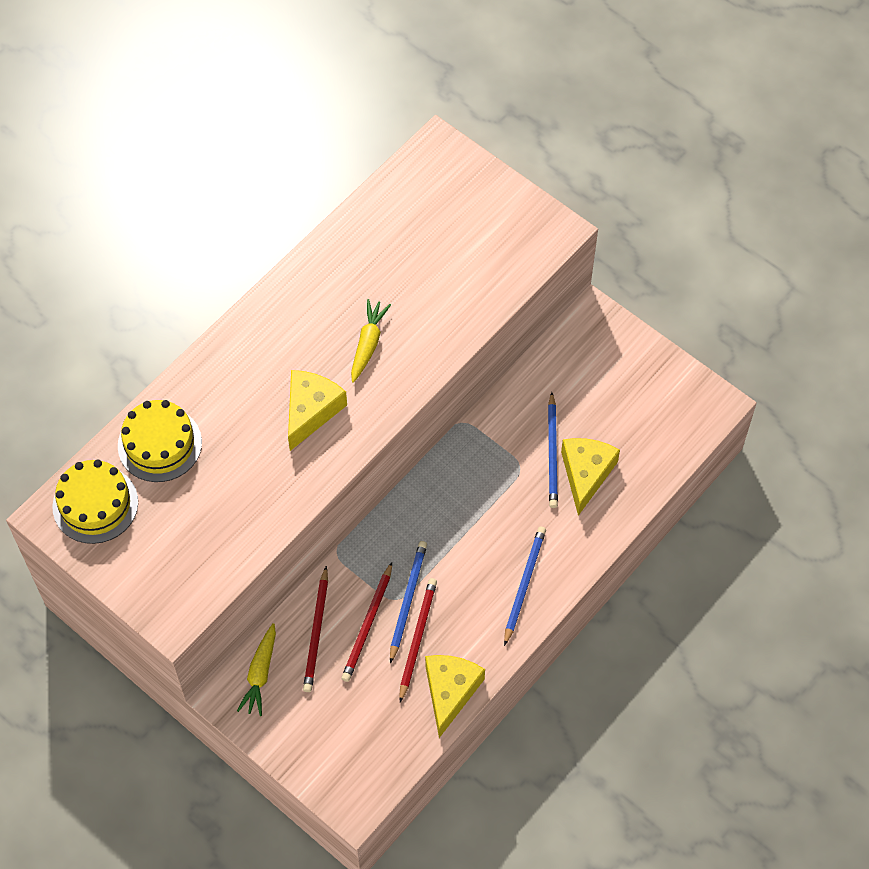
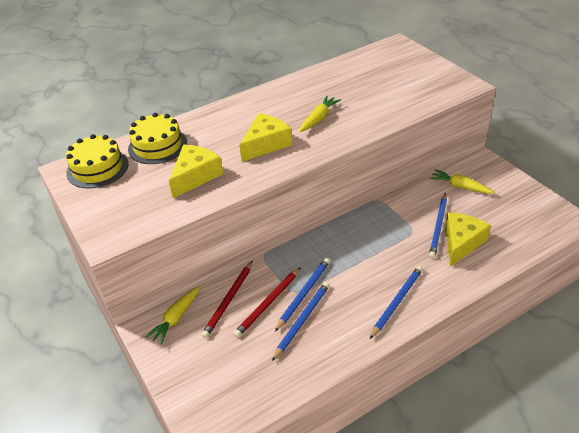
camera: 20 degrees right, 20 degrees down
red pencil [399,578,437,703] -> blue pencil [272,282,330,361]
yellow cheese [425,655,485,738] -> yellow cheese moved to [169,145,223,198]
none -> yellow carrot [430,169,495,194]

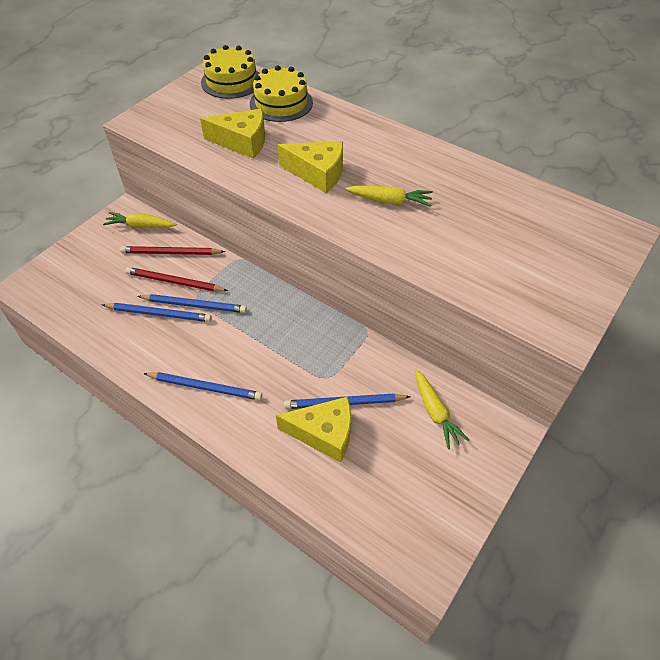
camera: 65 degrees right, 10 degrees up
yellow carrot [430,169,495,194] -> yellow carrot turned 150 degrees clockwise [415,370,470,449]

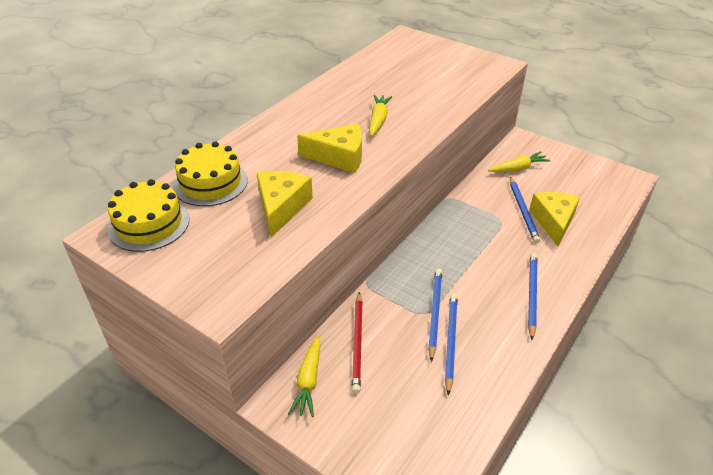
camera: 90 degrees left, 10 degrees down
red pencil [125,267,228,292] -> none
yellow cheese [278,141,343,193] -> yellow cheese turned 75 degrees clockwise [297,123,362,173]

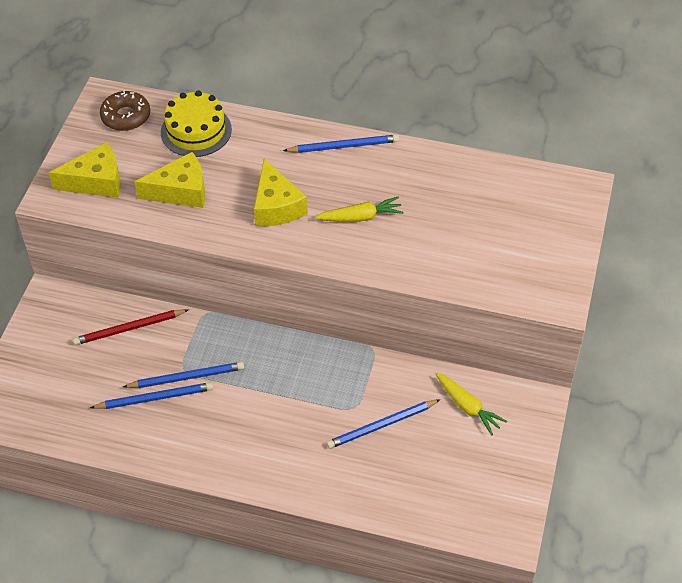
camera: 70 degrees right, 10 degrees up
yellow cake [108,179,190,252] -> brown donut [100,90,150,131]
yellow carrot [288,336,321,417] -> none
blue pencil [528,253,537,340] -> blue pencil moved to [283,134,399,153]
yellow cheese [529,192,580,247] -> yellow cheese moved to [49,142,121,197]

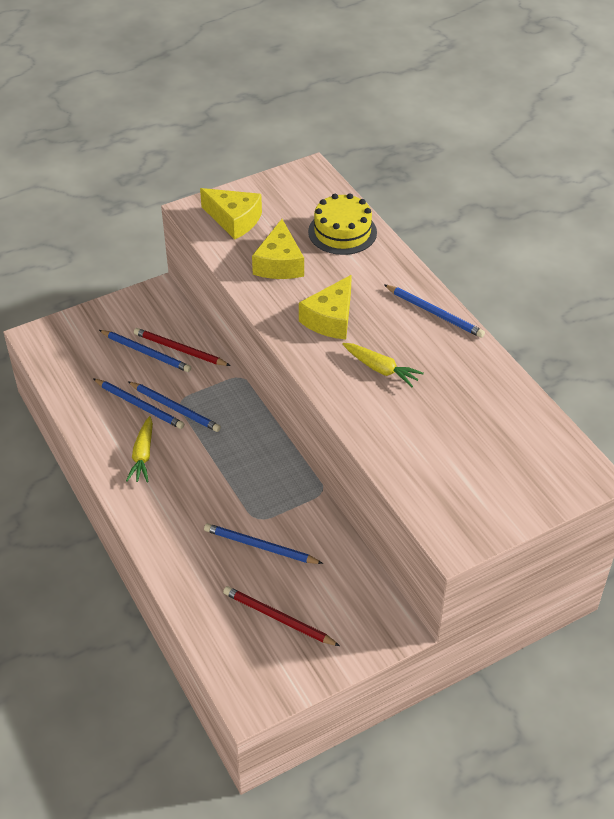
camera: 45 degrees right, 5 degrees down
brown donut [100,90,150,131] -> none
yellow cheese [134,152,205,208] -> yellow cheese turned 60 degrees clockwise [252,219,304,279]
yellow carrot [435,372,507,435] -> yellow carrot moved to [126,416,153,482]
none -> blue pencil [99,330,191,372]
none -> red pencil [223,586,340,646]

